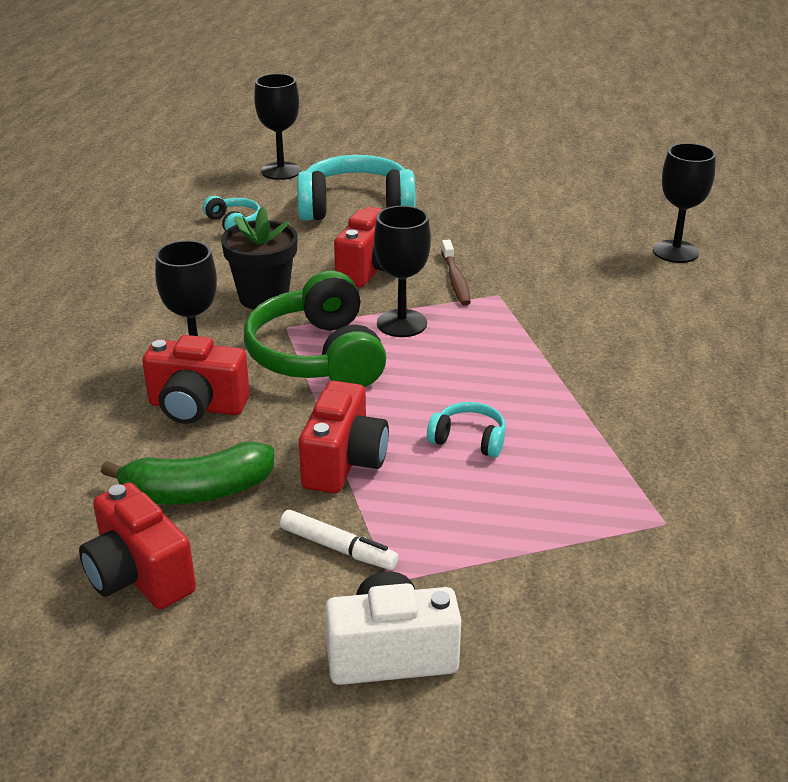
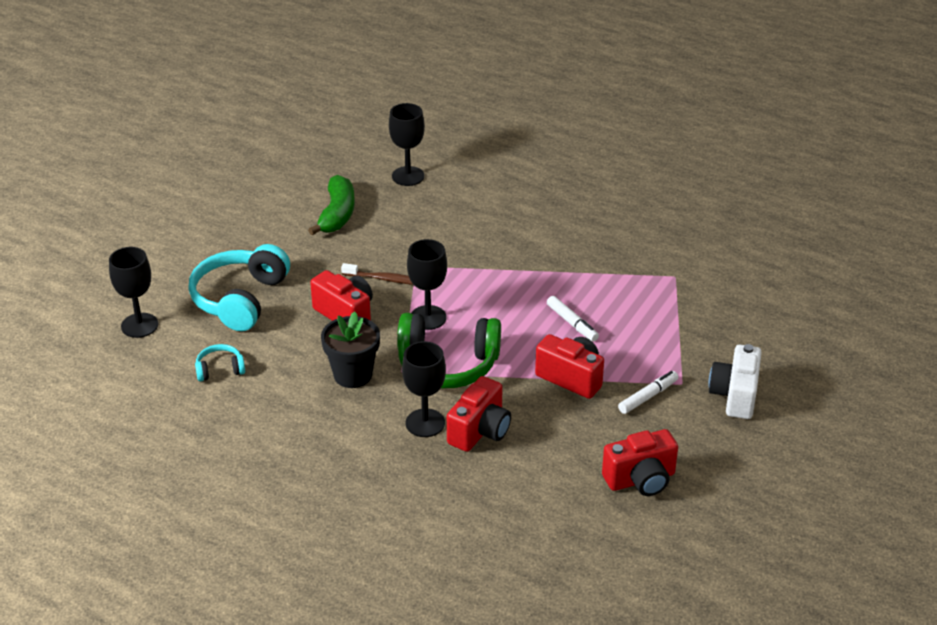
camera: 70 degrees left, 5 degrees up
green banana [101,441,274,504] -> green banana moved to [308,175,355,235]
turquoise headphones [427,402,506,458] -> white marker [547,296,599,342]

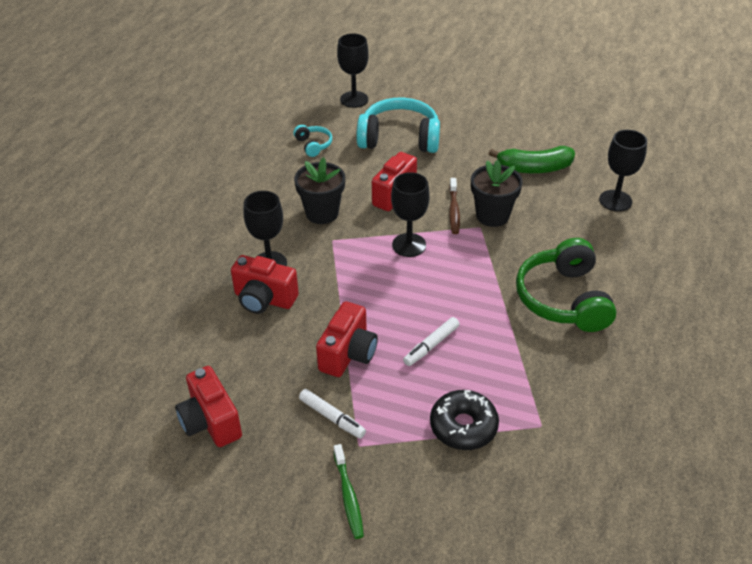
camera: 80 degrees right, 5 degrees up
green headphones [397,313,501,388] -> green headphones moved to [516,238,616,332]
white camera [709,344,762,419] -> green toothbrush [334,444,364,539]
none -> black donut [430,390,499,450]
none -> black flower pot [471,159,523,227]

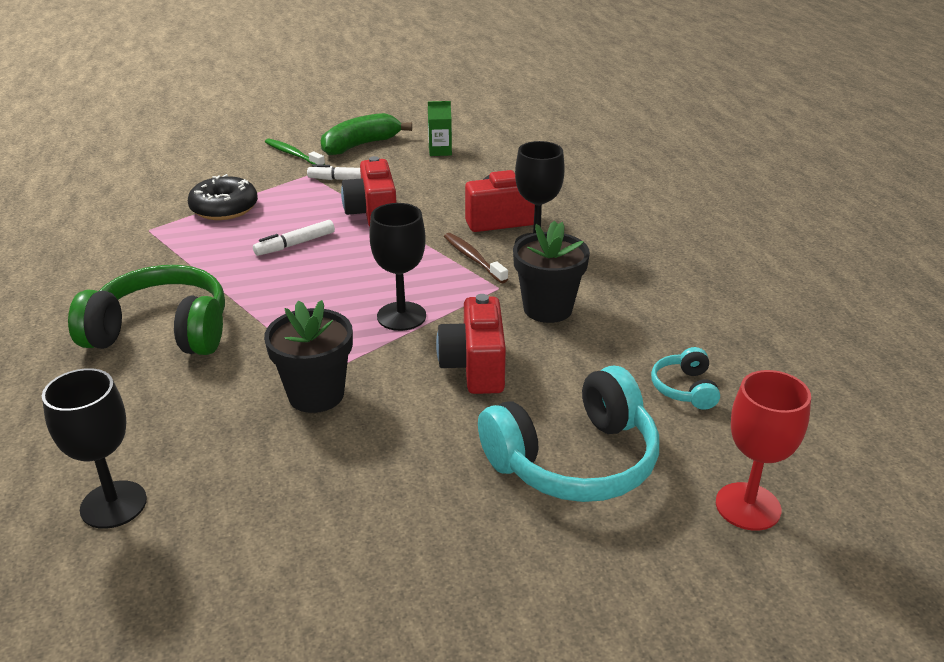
camera: 145 degrees right, 10 degrees down
red camera [175,366,242,447] -> green carton [428,101,452,156]
turquoise headphones [293,125,332,157] -> turquoise headphones turned 60 degrees clockwise [651,347,720,410]
black goblet [337,33,369,108] -> red goblet [716,370,811,531]
white marker [403,317,460,366] -> white marker turned 135 degrees counterclockwise [253,220,335,256]
brown toothbrush [449,178,460,234] -> brown toothbrush moved to [444,233,508,283]
green banana [489,146,575,173] -> green banana moved to [321,113,412,155]
green headphones [516,238,616,332] -> green headphones turned 45 degrees counterclockwise [68,265,225,355]

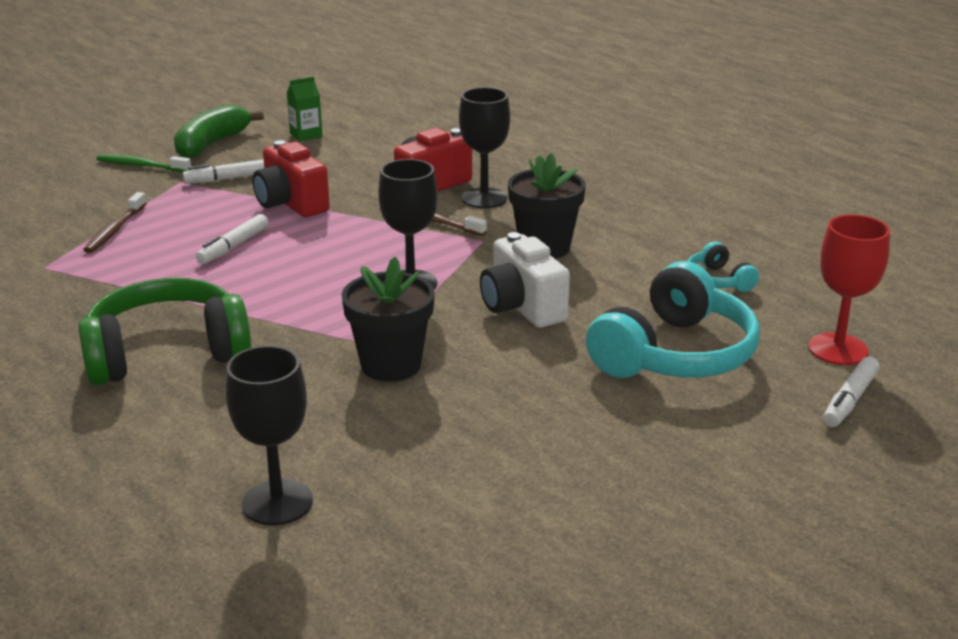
camera: 25 degrees left, 5 degrees down
black donut [188,174,258,220] -> brown toothbrush [83,192,147,253]
red camera [436,294,506,394] -> white camera [480,232,570,328]
none -> white marker [823,357,880,427]

